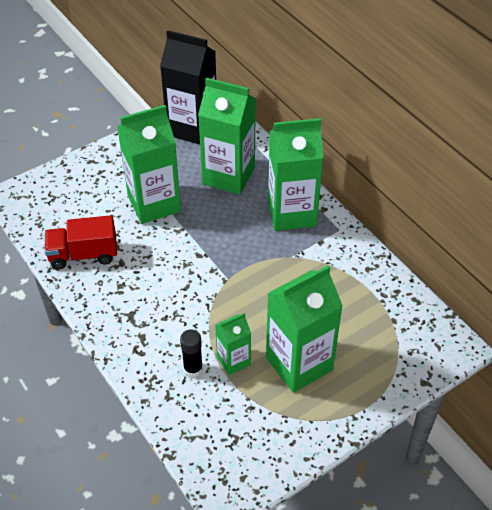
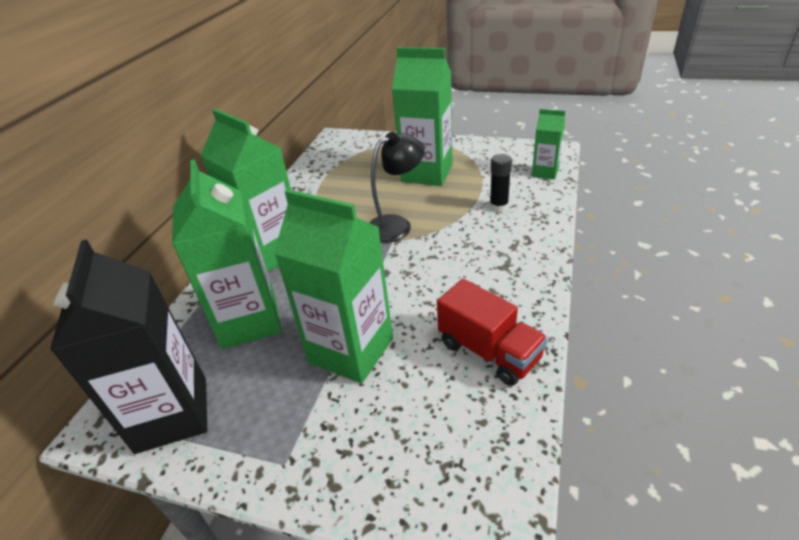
camera: 125 degrees left, 10 degrees down
green carton [215,313,251,375] -> green carton moved to [532,109,565,179]
none -> black lamp [369,132,425,243]

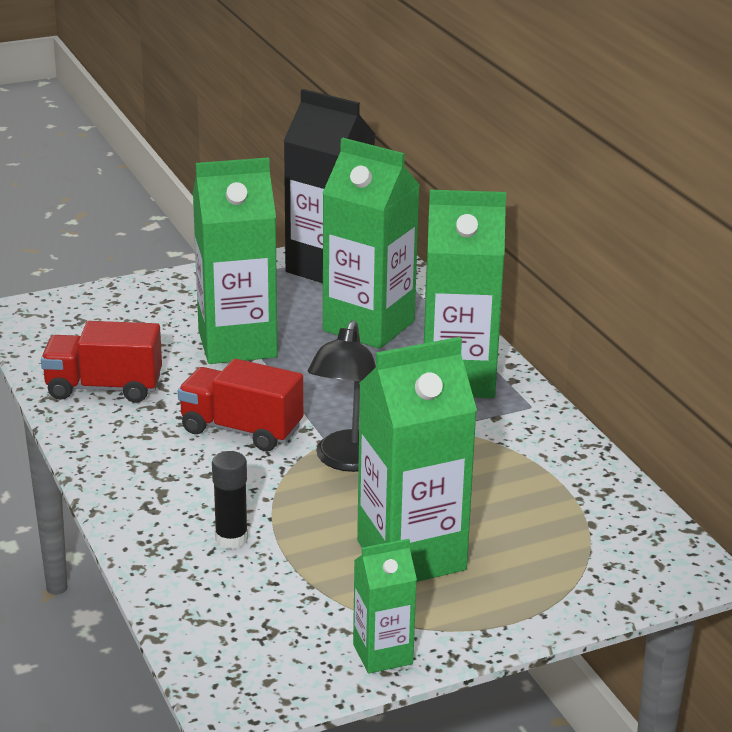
camera: 135 degrees right, 10 degrees down
green carton [532,109,565,179] -> green carton moved to [353,539,417,673]
none -> red truck [178,359,303,451]

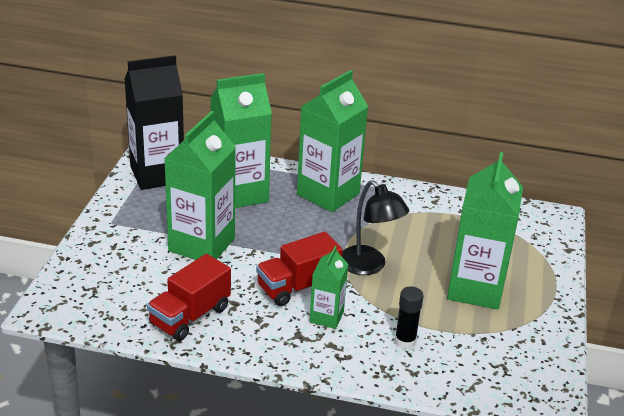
camera: 55 degrees left, 5 degrees up
green carton [353,539,417,673] -> green carton moved to [309,246,348,329]

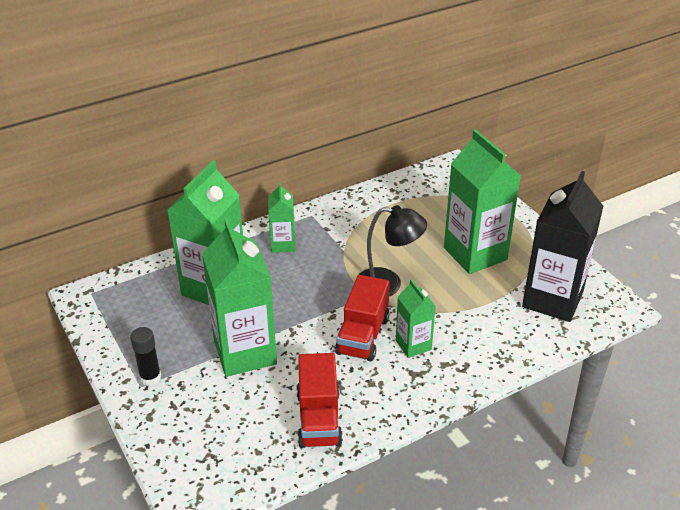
camera: 40 degrees left, 5 degrees up
black carton [124,55,184,190] -> black carton moved to [522,171,604,322]
green carton [297,70,369,212] -> green carton [268,182,295,253], size x0.52
black glue stick [395,286,424,349] -> black glue stick moved to [130,327,161,386]

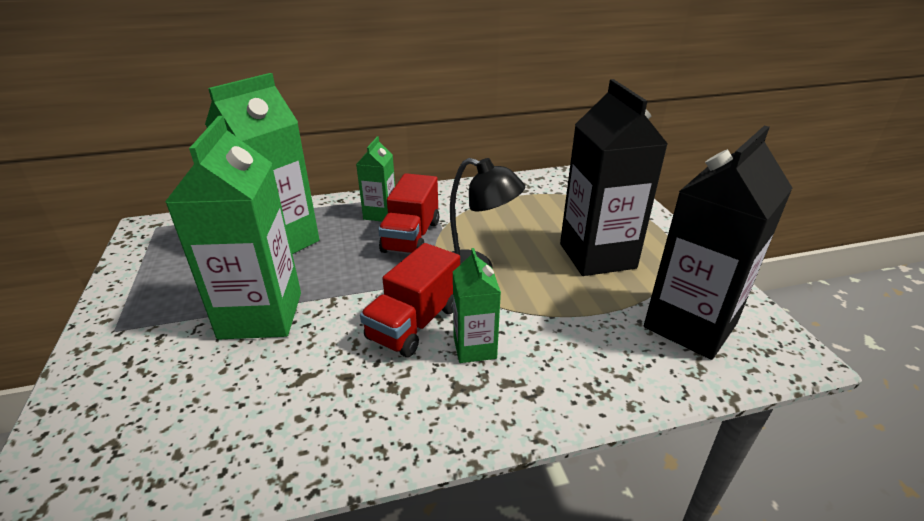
camera: 15 degrees right, 5 degrees down
black glue stick [130,327,161,386] -> none
red truck [297,353,343,448] -> red truck moved to [378,173,439,254]
green carton [444,129,521,274] -> black carton [560,79,668,276]

